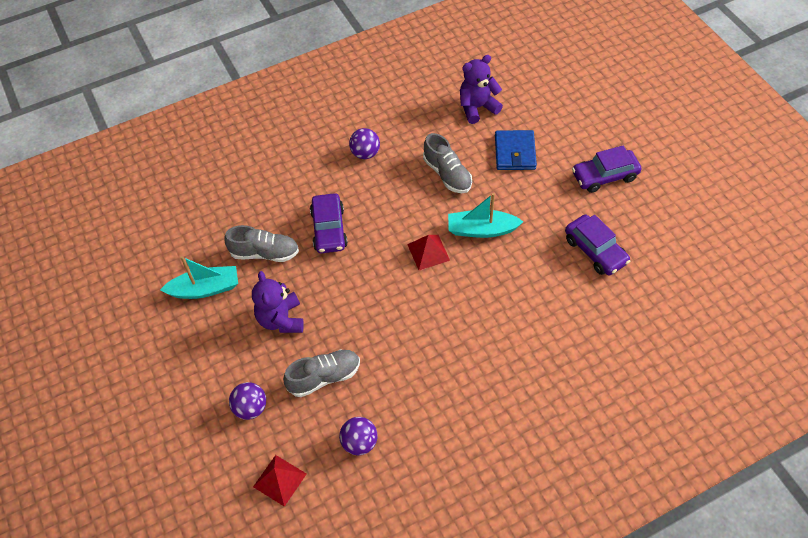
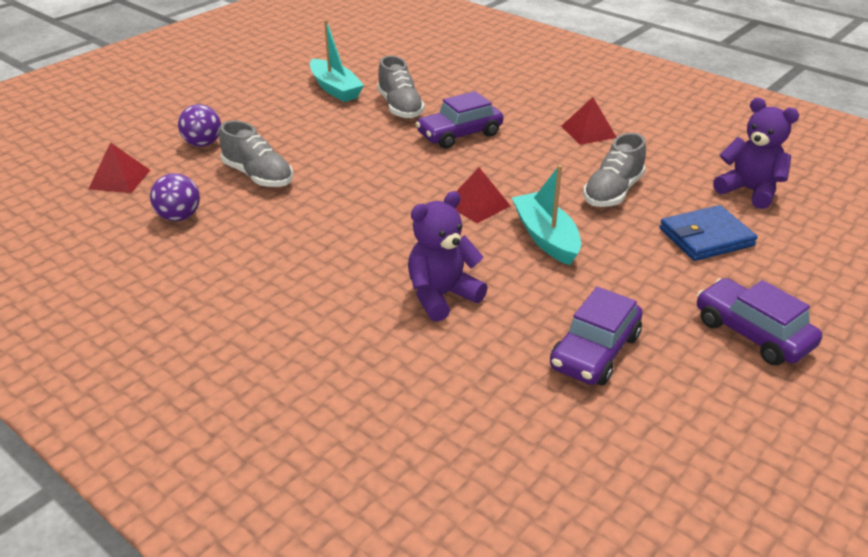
camera: 65 degrees right, 20 degrees down
purple teddy bear [252,271,304,333] -> purple teddy bear moved to [408,191,488,322]
purple ball [349,128,380,159] -> red pyramid [561,97,617,145]

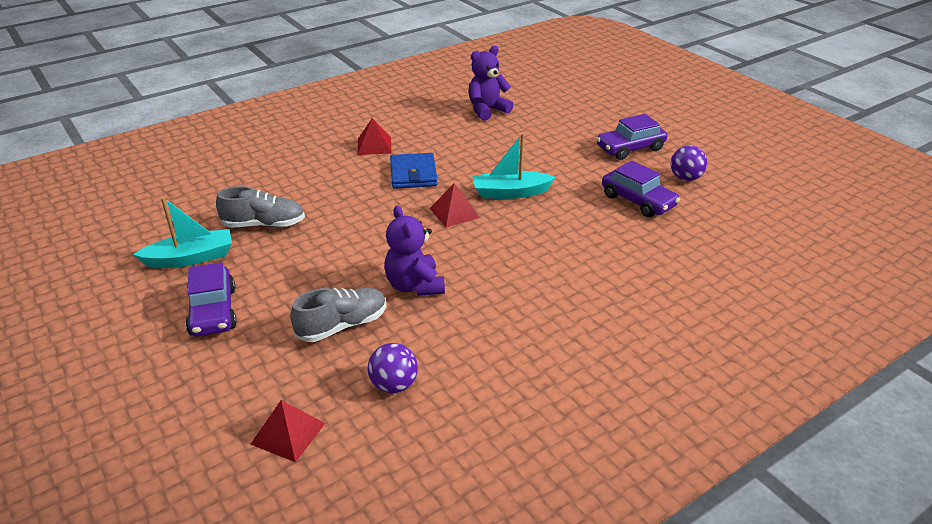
camera: 75 degrees left, 0 degrees up
purple ball [178,104,221,147] -> purple ball moved to [671,145,707,181]
purple teddy bear [408,191,488,322] -> purple teddy bear moved to [384,205,445,296]
purple car [416,91,503,149] -> purple car moved to [185,262,237,337]
grey shoe [583,133,646,207] -> none
blue wallet [659,205,758,261] -> blue wallet moved to [390,153,437,189]

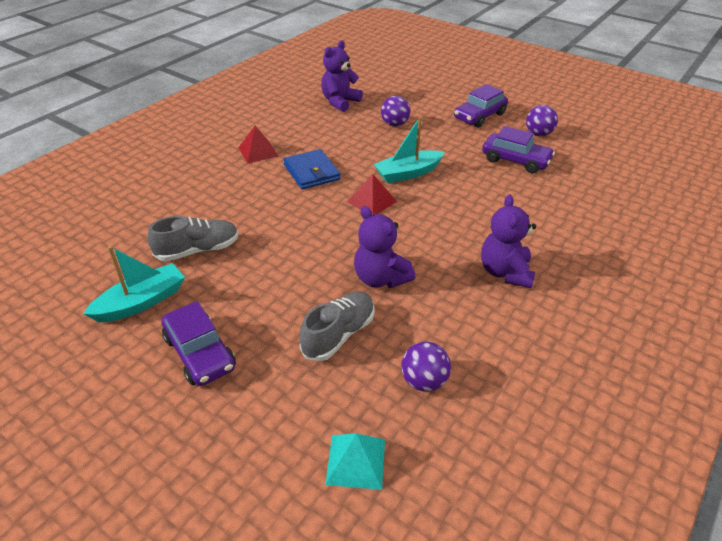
camera: 20 degrees left, 5 degrees up
red pyramid [250,400,325,462] -> turquoise pyramid [325,433,385,490]
none -> purple ball [381,96,411,127]
none -> purple teddy bear [481,194,536,288]

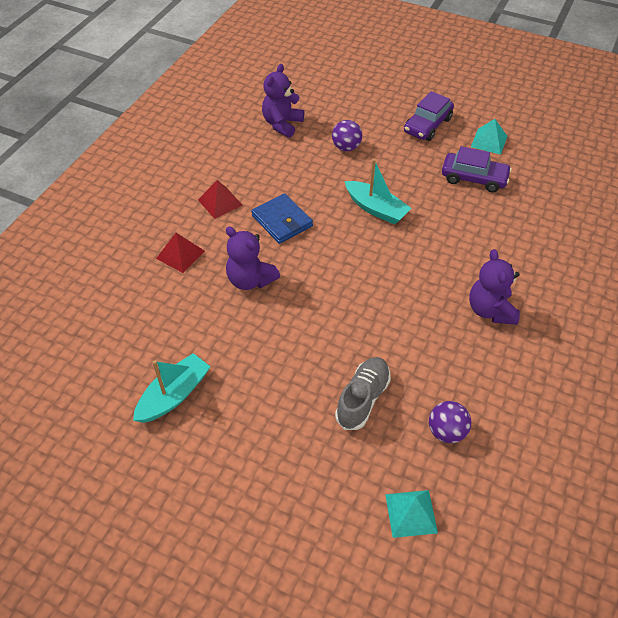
camera: 10 degrees left, 10 degrees up
grey shoe [148,216,238,261] -> none
purple car [161,301,236,386] -> none
red pyramid [347,174,397,215] -> red pyramid moved to [156,233,205,273]
purple teddy bear [354,206,415,288] -> purple teddy bear moved to [226,226,280,290]
turquoise boat [374,116,445,183] -> turquoise boat turned 105 degrees counterclockwise [345,159,412,225]
purple ball [526,105,558,136] -> turquoise pyramid [471,119,507,155]

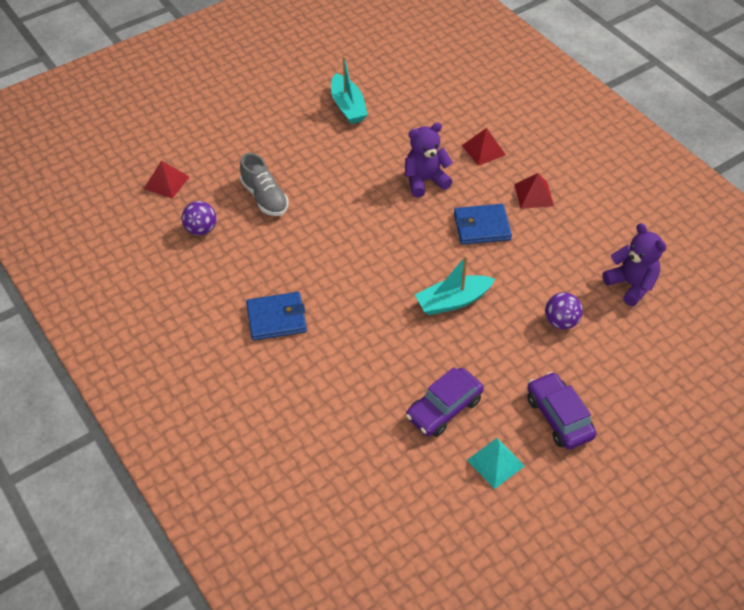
camera: 120 degrees right, 0 degrees up
turquoise pyramid [385,490,438,538] -> red pyramid [144,160,189,199]
purple teddy bear [469,249,520,325] -> blue wallet [246,292,307,340]

